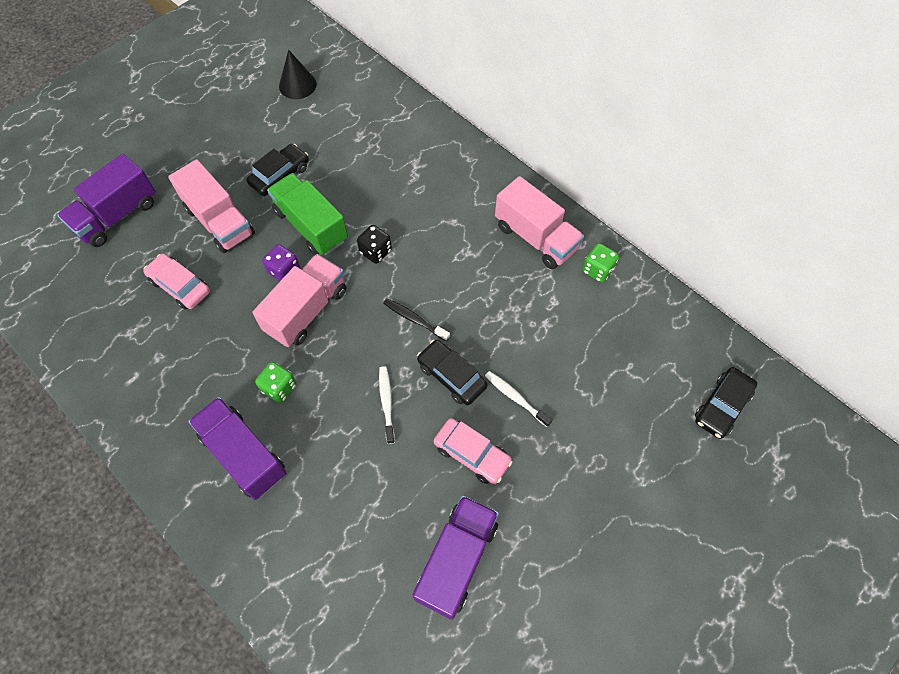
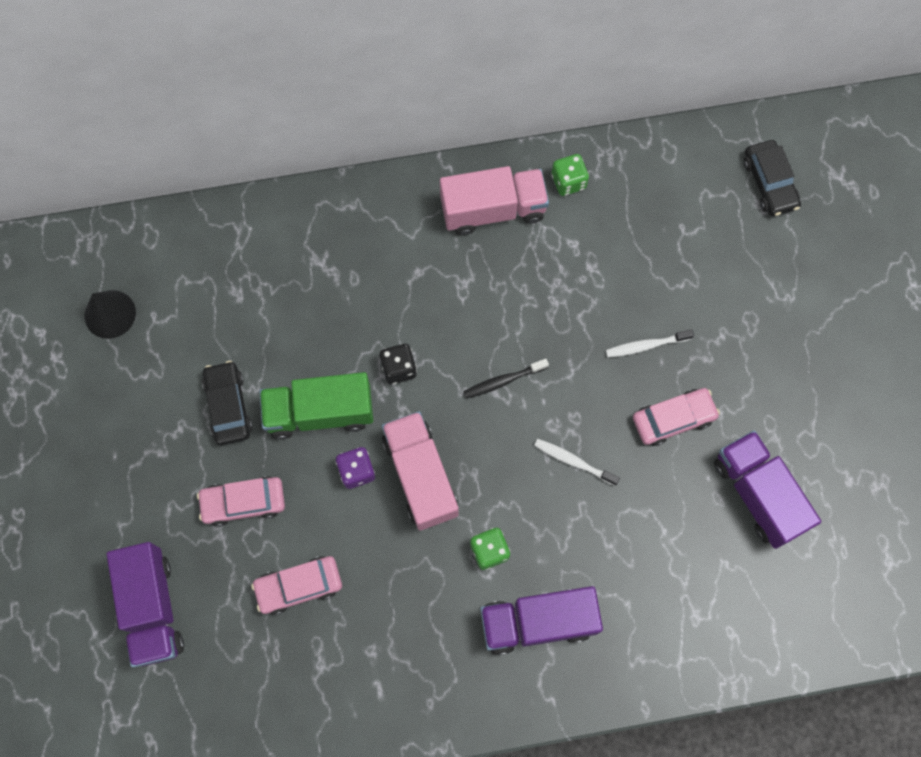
camera: 55 degrees left, 10 degrees up
pink truck [168,159,255,253] -> pink car [197,476,285,527]
black car [417,340,488,405] -> none

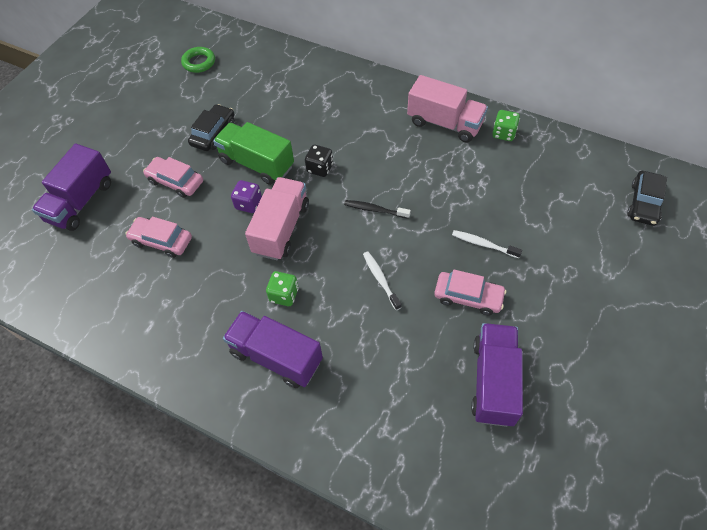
camera: 40 degrees right, 15 degrees down
black cone [85,290,136,339] -> green ring [181,47,215,73]

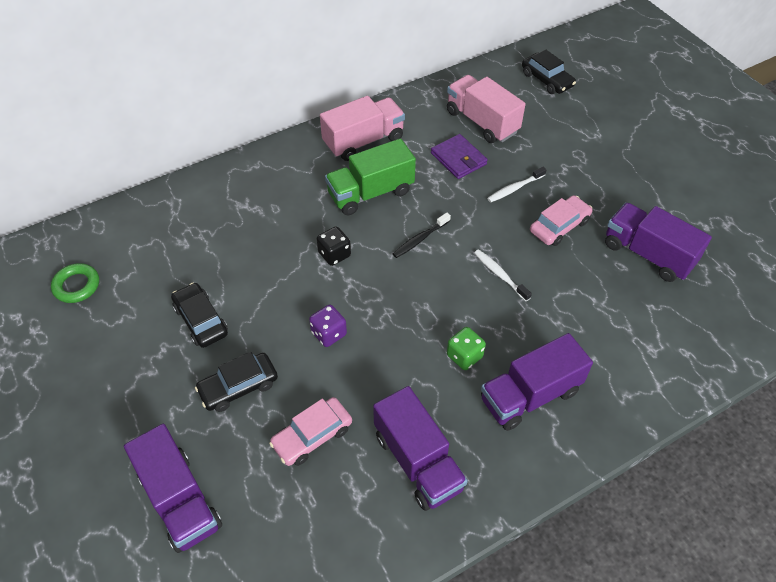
camera: 60 degrees left, 5 degrees down
pink car [143,157,203,198] -> black car [195,352,278,412]
green truck [213,122,294,185] -> green truck moved to [325,138,416,215]
pink truck [245,177,309,260] -> pink truck moved to [447,75,526,143]
white toothbrush [363,251,402,310] -> white toothbrush turned 45 degrees clockwise [474,249,532,301]
green dice [492,110,520,141] -> none
none -> purple truck [373,386,468,511]
none -> purple wallet [431,134,488,179]

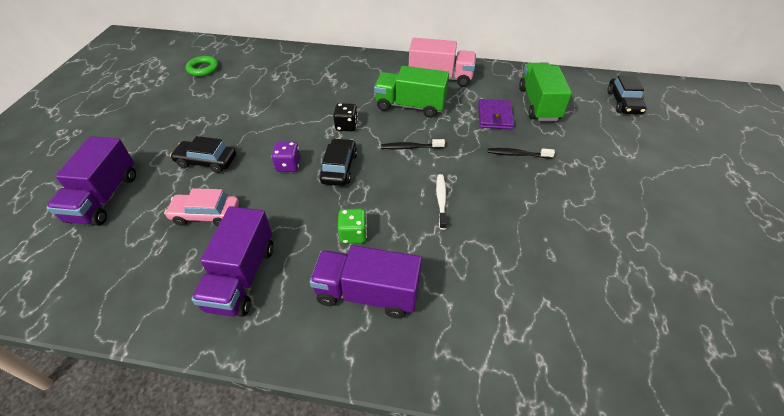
camera: 40 degrees right, 5 degrees down
black car [171,283,228,348] -> black car moved to [319,138,357,186]
pink truck [447,75,526,143] -> green truck [519,63,572,121]
white toothbrush [487,167,547,202] -> black toothbrush [488,148,555,159]
pink car [530,195,593,246] -> none
purple truck [605,202,712,282] -> none

